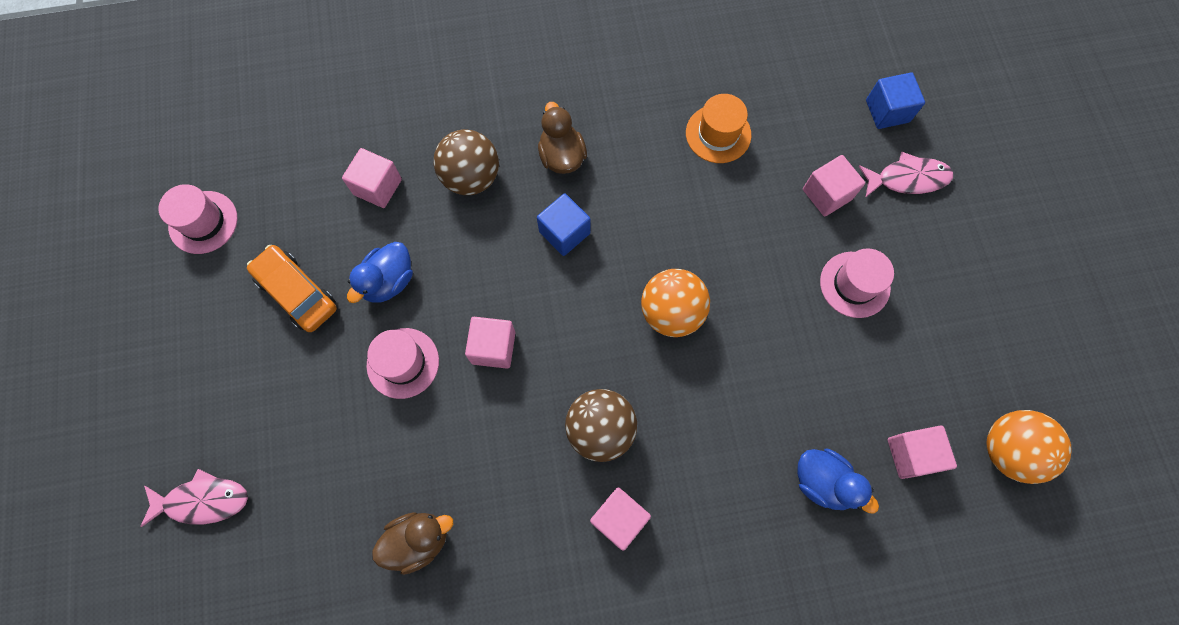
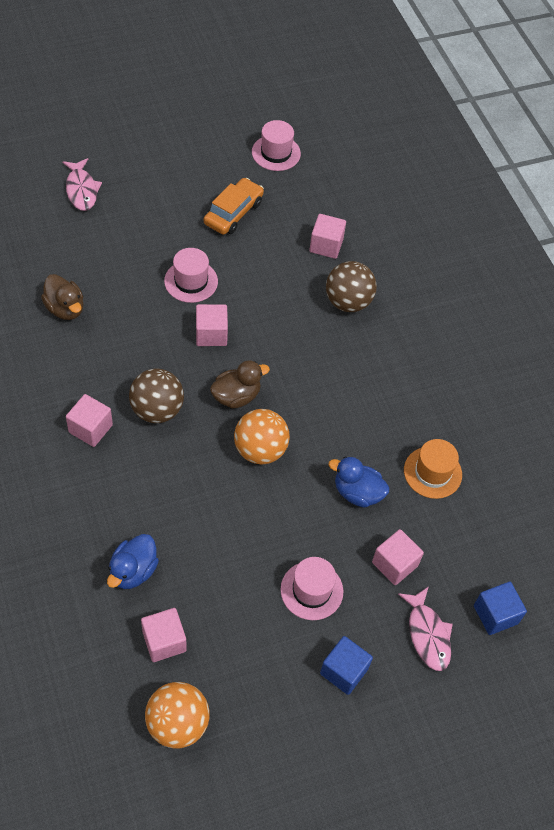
camera: 75 degrees right, 15 degrees down
blue duck [347,242,413,303] -> blue duck moved to [328,456,389,508]
blue cube [537,193,591,256] -> blue cube moved to [320,636,373,695]
brown duck [538,102,587,174] -> brown duck moved to [210,360,270,408]

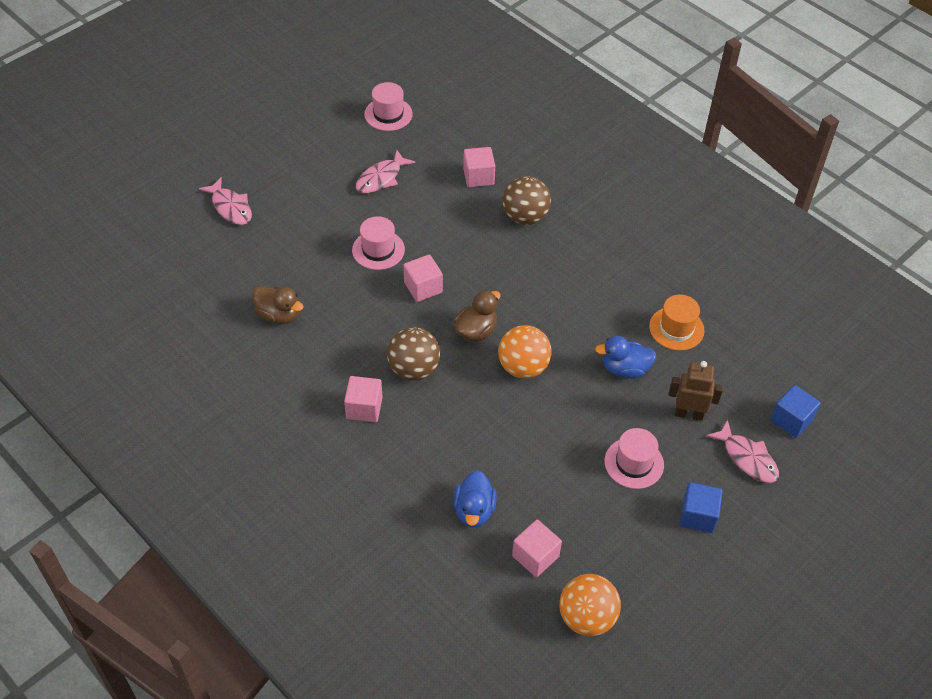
camera: 20 degrees left, 5 degrees down
orange car [204,178,264,235] -> pink fish [356,150,415,193]
pink cube [372,529,424,585] -> brown robot [669,361,723,421]

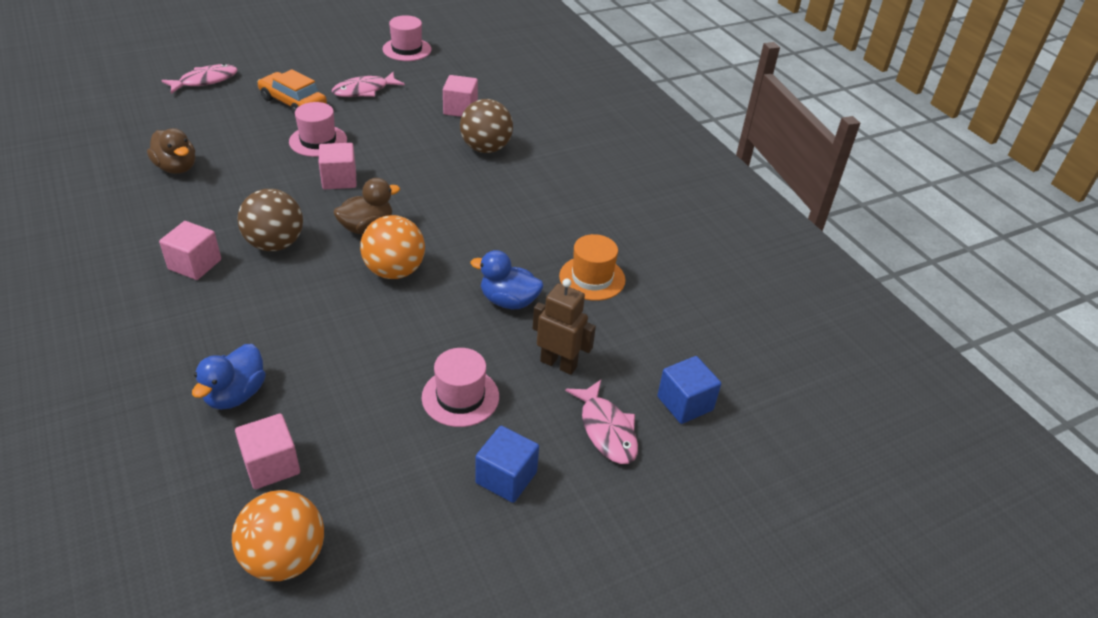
camera: 15 degrees right, 10 degrees down
pink fish [199,178,252,225] -> pink fish turned 105 degrees counterclockwise [161,64,238,94]
none -> orange car [257,69,327,115]

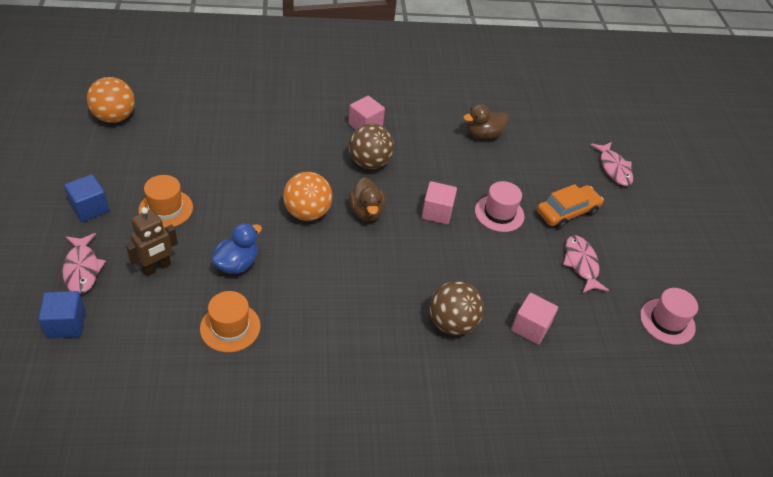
camera: 110 degrees right, 5 degrees up
blue duck [192,344,266,409] -> none
pink cube [235,414,300,489] -> none
pink hat [422,348,499,427] -> orange hat [139,175,193,228]
pink fish [565,380,638,464] -> pink fish turned 105 degrees counterclockwise [62,233,106,294]

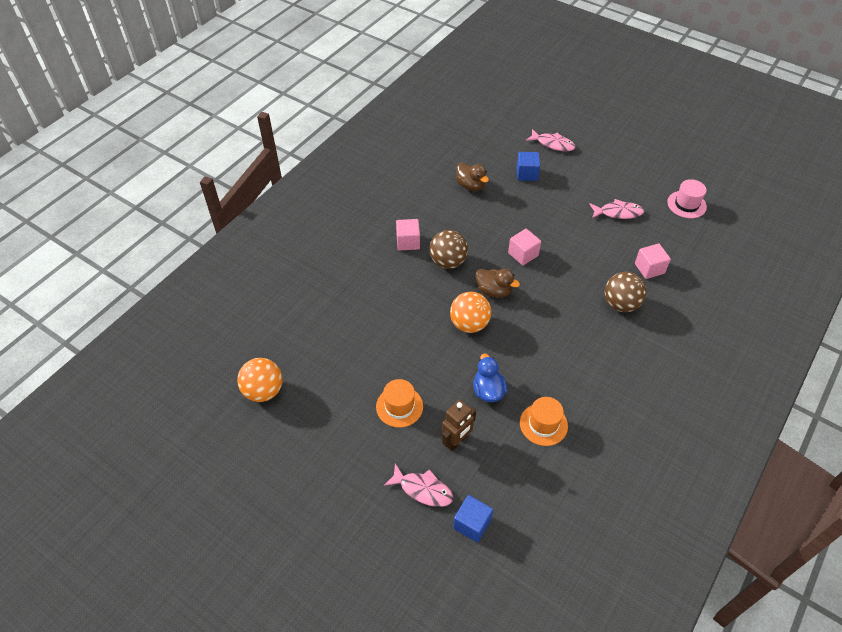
camera: 45 degrees left, 5 degrees up
blue cube [64,174,109,222] -> blue cube moved to [516,152,540,181]
brown robot [126,207,178,277] -> brown robot turned 45 degrees clockwise [442,400,476,451]
brown duck [463,104,509,139] -> brown duck turned 60 degrees counterclockwise [456,162,489,191]
pink hat [475,181,524,232] -> none
orange car [537,184,604,229] -> none
pink fish [563,235,609,293] -> pink fish turned 150 degrees clockwise [590,199,644,219]

